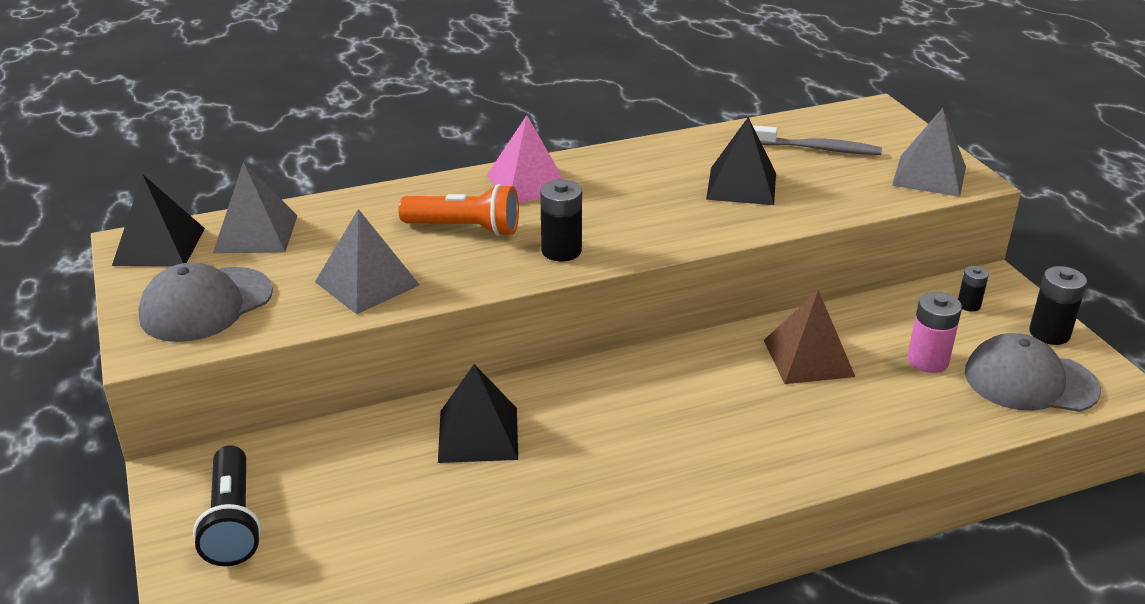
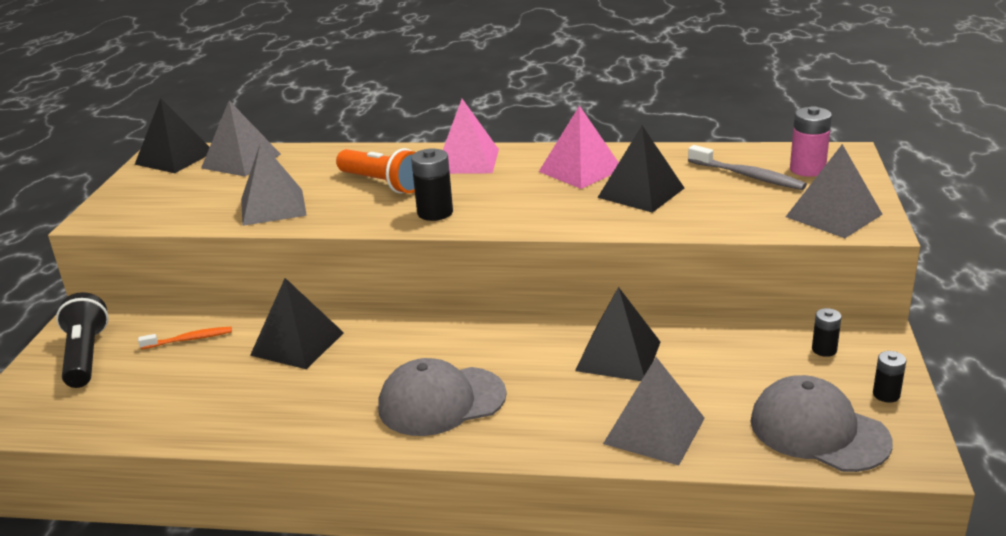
camera: 30 degrees right, 5 degrees down
grey cap [138,263,273,342] -> grey cap moved to [378,358,507,436]
black flashlight [193,445,261,566] -> black flashlight turned 150 degrees clockwise [56,292,109,388]
brown pyramid [764,290,855,384] -> black pyramid [575,287,660,381]
pink battery [907,292,962,373] -> pink battery moved to [790,106,832,177]
black battery [1029,266,1087,345] -> black battery [873,351,906,403], size x0.60
none -> orange toothbrush [138,327,232,349]
none -> pink pyramid [539,105,619,189]
none -> grey pyramid [603,357,705,465]

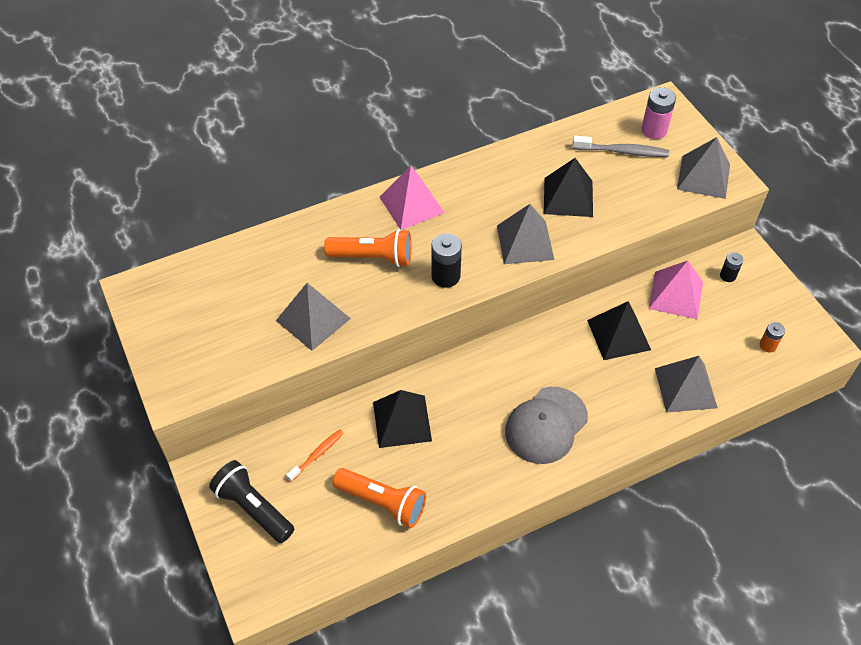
camera: 35 degrees left, 25 degrees up
black pyramid [134,98,210,173] -> none
grey pyramid [201,101,281,177] -> grey pyramid moved to [497,204,554,264]
pink pyramid [539,105,619,189] -> pink pyramid moved to [649,261,703,319]
grey cap [750,375,893,472] -> orange battery [760,322,785,352]
black battery [873,351,906,403] -> none
none -> orange flashlight [332,468,426,528]

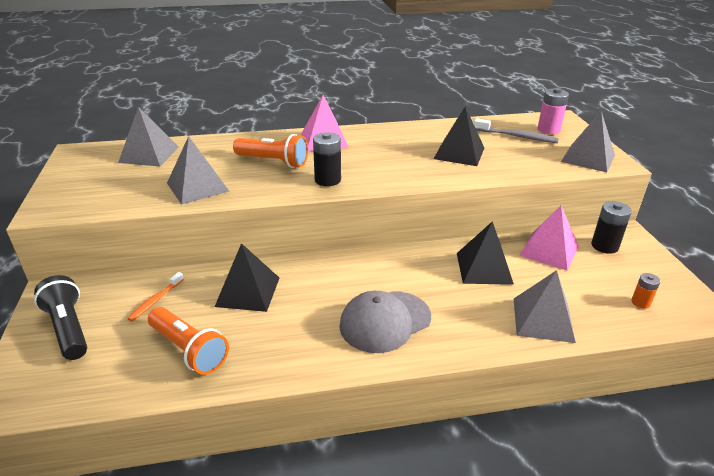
camera: 15 degrees right, 20 degrees down
orange toothbrush [286,429,344,482] -> orange toothbrush turned 150 degrees clockwise [127,272,184,321]
grey pyramid [497,204,554,264] -> grey pyramid moved to [118,107,179,166]
black battery [720,252,743,282] -> black battery [591,201,632,254], size x1.66

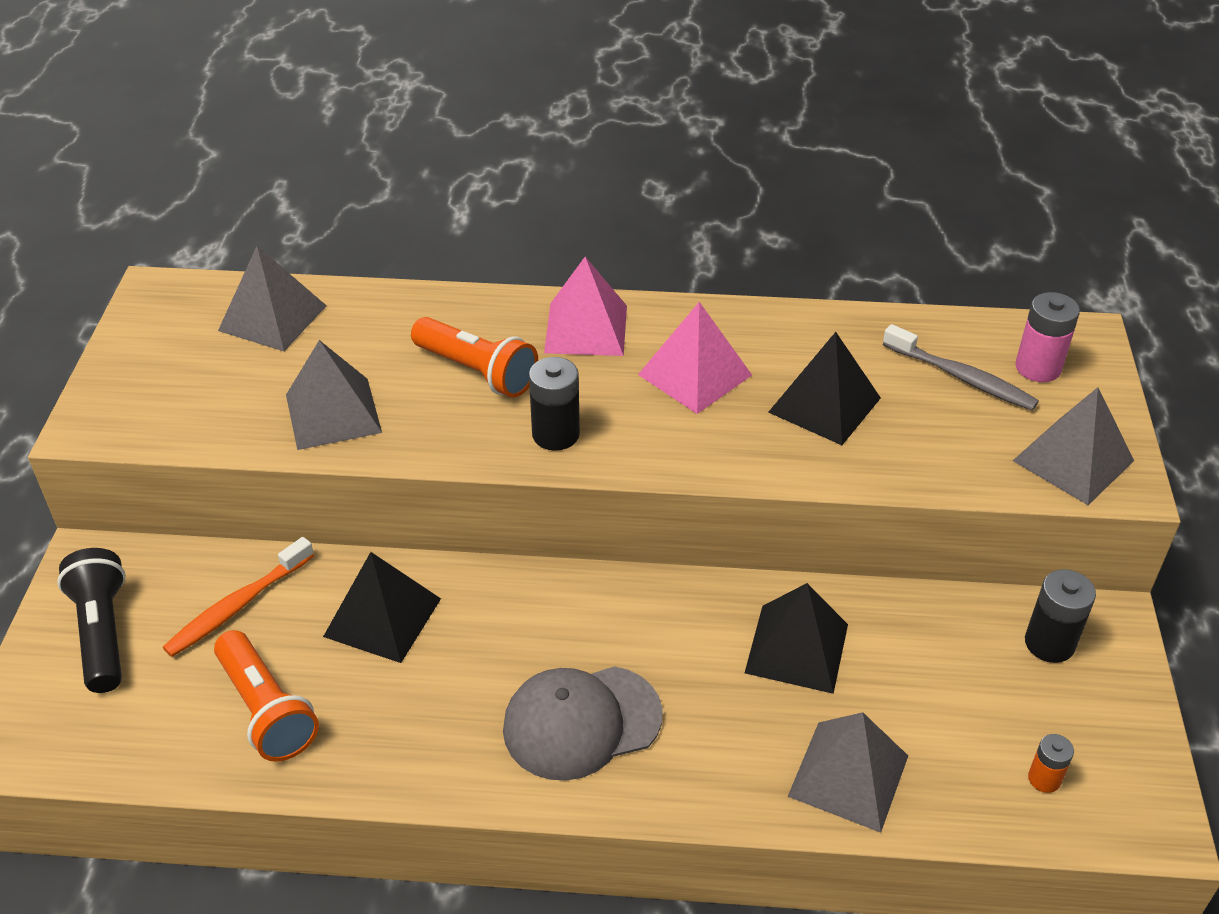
camera: 15 degrees right, 10 degrees up
orange toothbrush [127,272,184,321] -> orange toothbrush [163,537,314,657], size x1.51
pink pyramid [519,205,579,271] -> pink pyramid moved to [638,302,752,414]

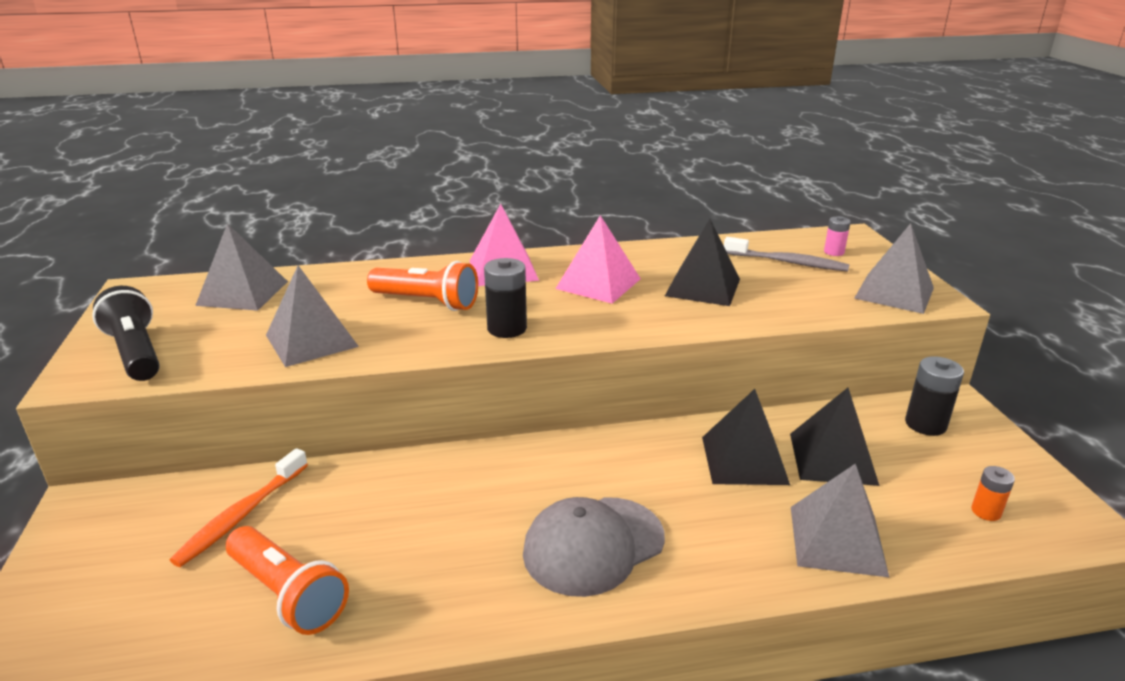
camera: 15 degrees left, 15 degrees down
black flashlight [57,548,126,693] -> black flashlight moved to [92,286,160,381]
black pyramid [323,552,441,663] -> black pyramid moved to [790,388,879,486]
pink battery [1015,292,1080,382] -> pink battery [824,216,851,256], size x0.60

